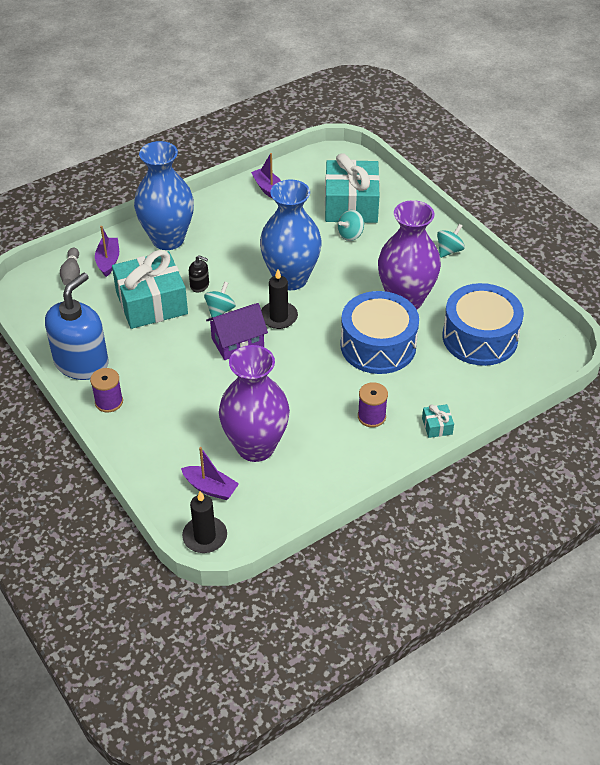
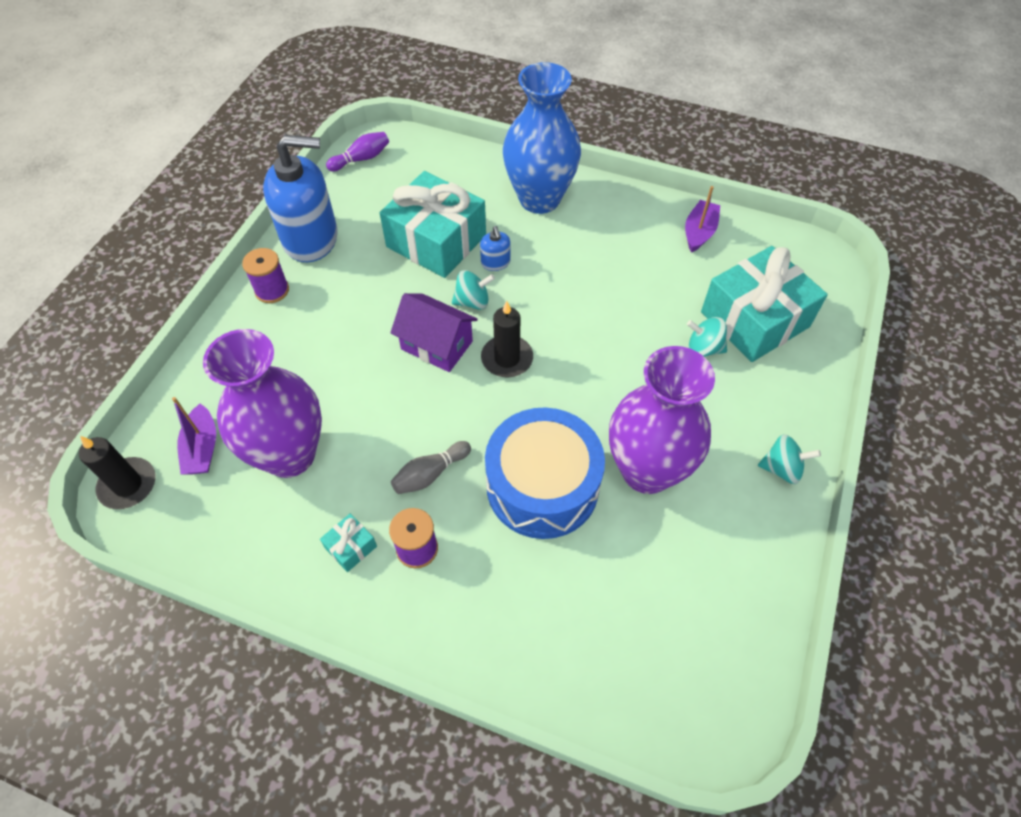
camera: 55 degrees right, 10 degrees up
grey bowling pin [60,247,80,286] -> grey bowling pin moved to [391,441,471,494]
purple boat [95,226,119,277] -> none
black soap dispenser [189,255,209,292] -> blue soap dispenser [480,226,510,271]
blue vase [260,180,322,290] -> none
turquoise gift [422,404,454,438] -> turquoise gift moved to [320,514,377,572]
blue drum [443,283,524,366] -> none
none -> purple bowling pin [326,132,389,171]

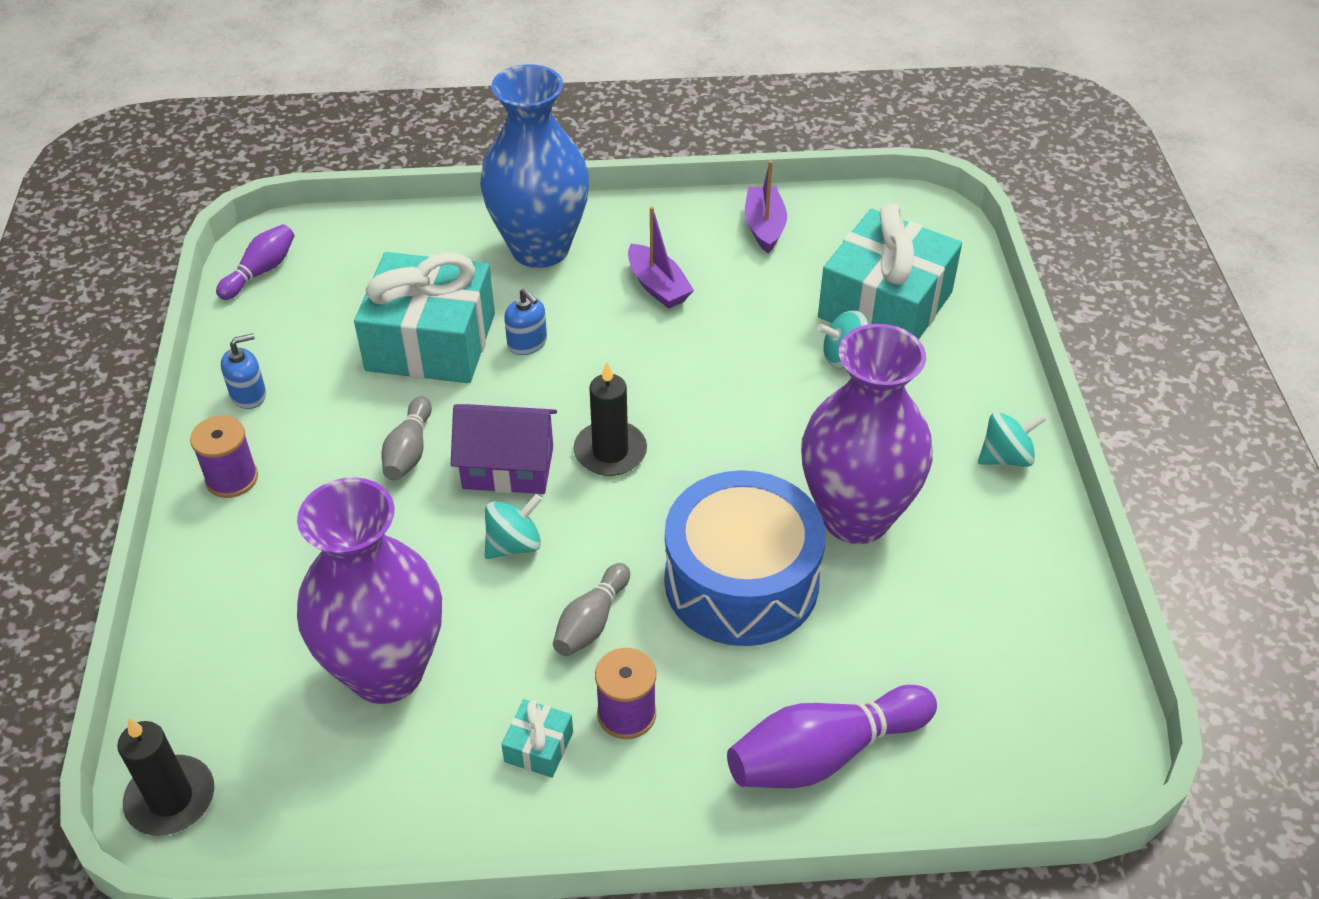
camera: 25 degrees left, 10 degrees down
purple boat [172,397,216,474] -> purple boat moved to [628,206,694,309]
blue soap dispenser [263,135,338,262] -> blue soap dispenser [221,333,266,409], size x0.42
turquoise spinning top [452,270,495,310] -> turquoise spinning top moved to [485,494,542,559]
none -> grey bowling pin [382,397,432,481]
none -> purple bowling pin [727,685,937,788]

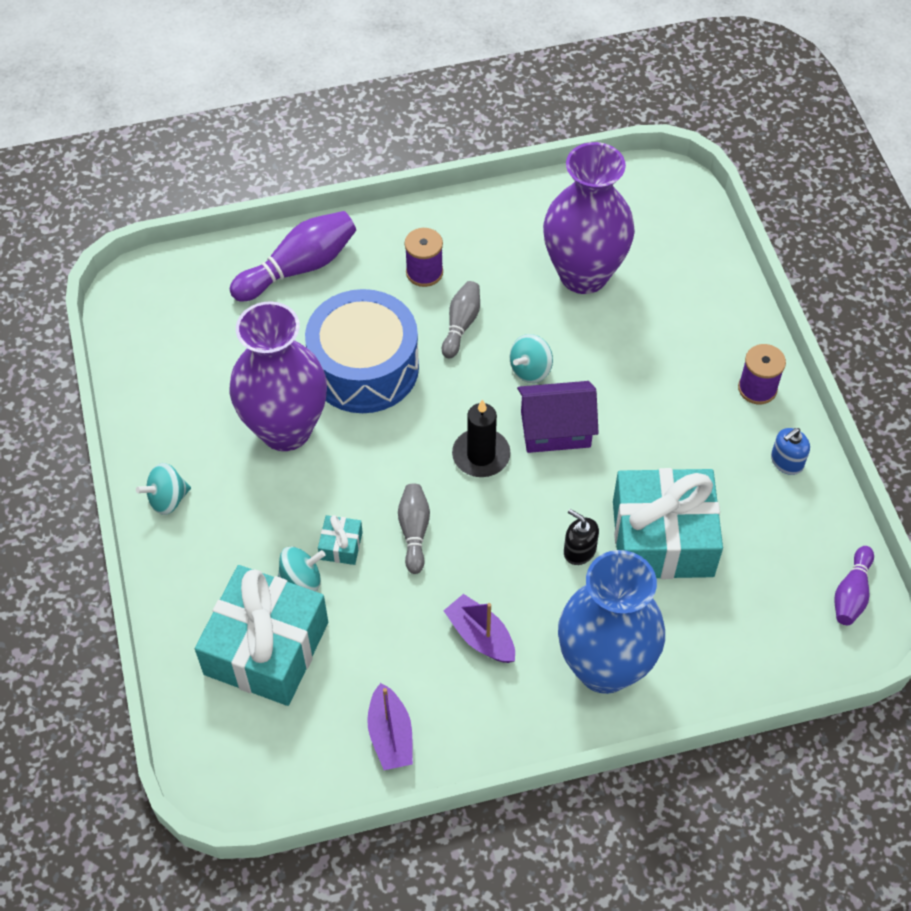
camera: 170 degrees right, 10 degrees up
black candle [117,718,214,836] -> none
grey bowling pin [382,397,432,481] -> grey bowling pin moved to [398,483,430,574]
turquoise gift [501,699,573,778] -> turquoise gift moved to [318,515,363,565]
blue soap dispenser [504,288,547,355] -> black soap dispenser [564,509,599,565]

